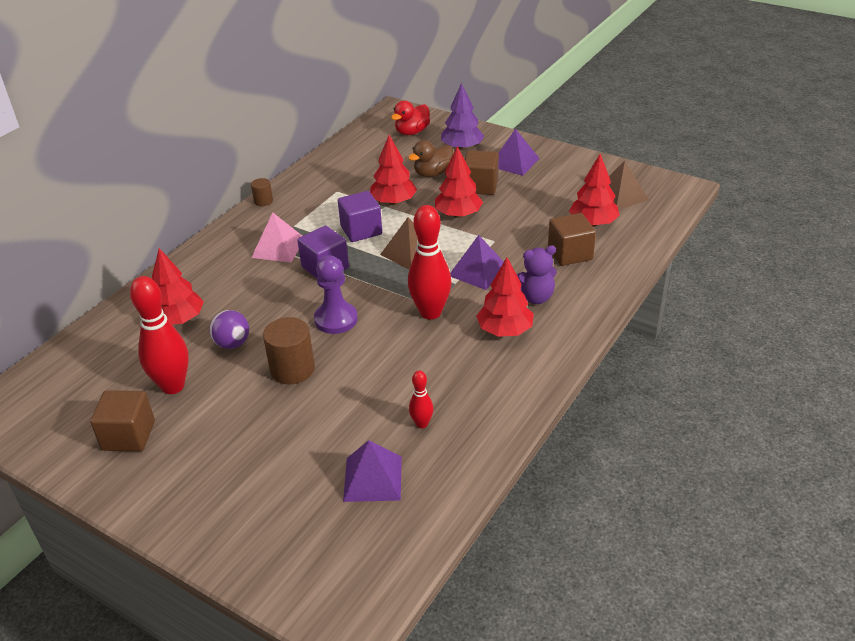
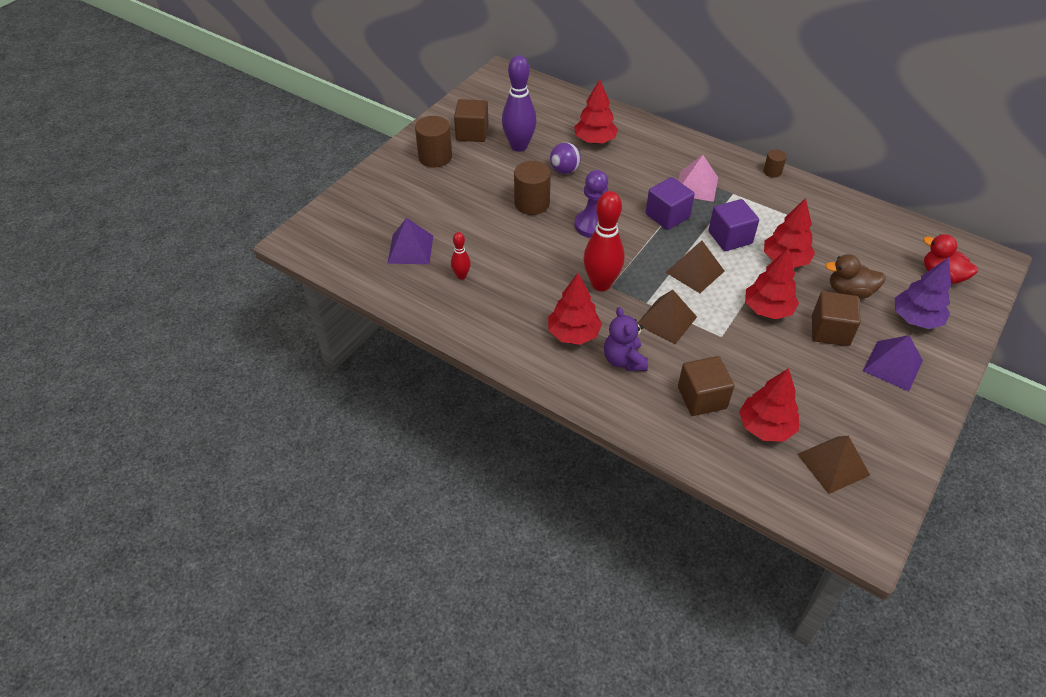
camera: 90 degrees right, 10 degrees up
red bowling pin [130,276,189,394] -> purple bowling pin [502,55,536,152]
brown duck [408,140,453,177] -> brown duck turned 45 degrees counterclockwise [825,254,886,299]
purple pyramid [450,235,504,290] -> brown pyramid [637,290,697,344]
none -> brown cylinder [415,116,452,168]

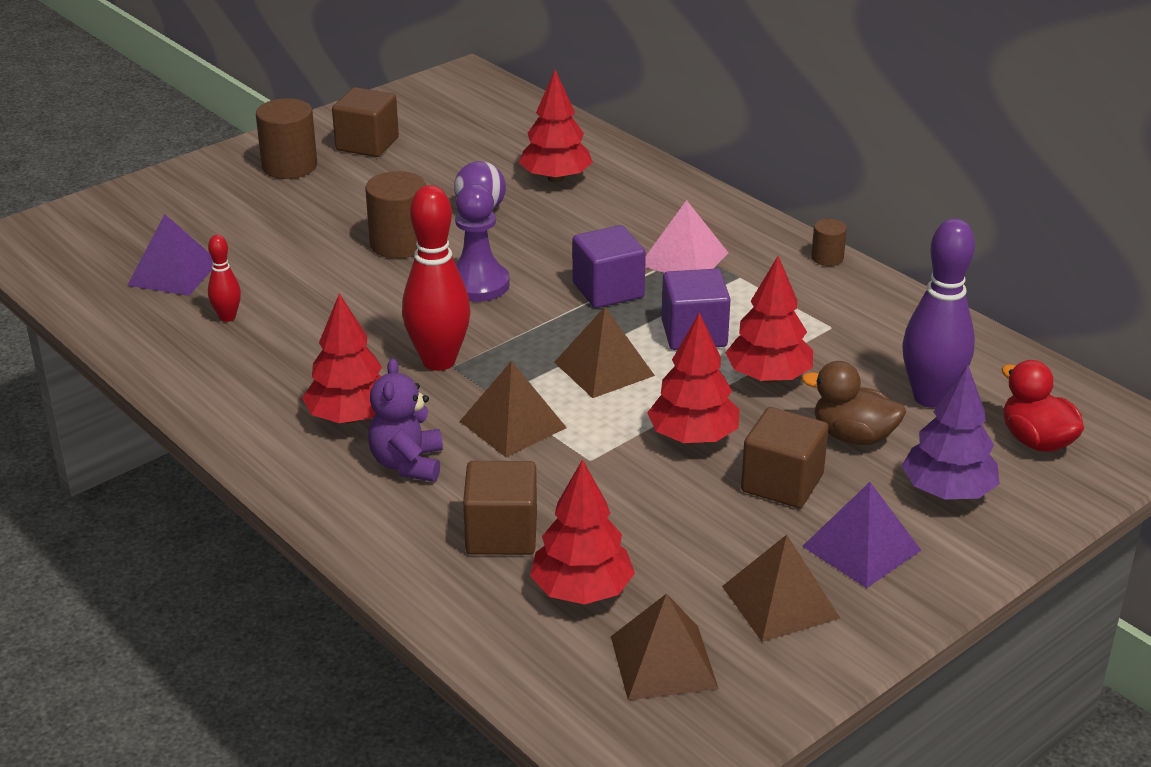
camera: 15 degrees right, 15 degrees down
purple bowling pin [502,55,536,152] -> purple bowling pin moved to [902,218,975,408]
none -> brown pyramid [722,535,840,642]

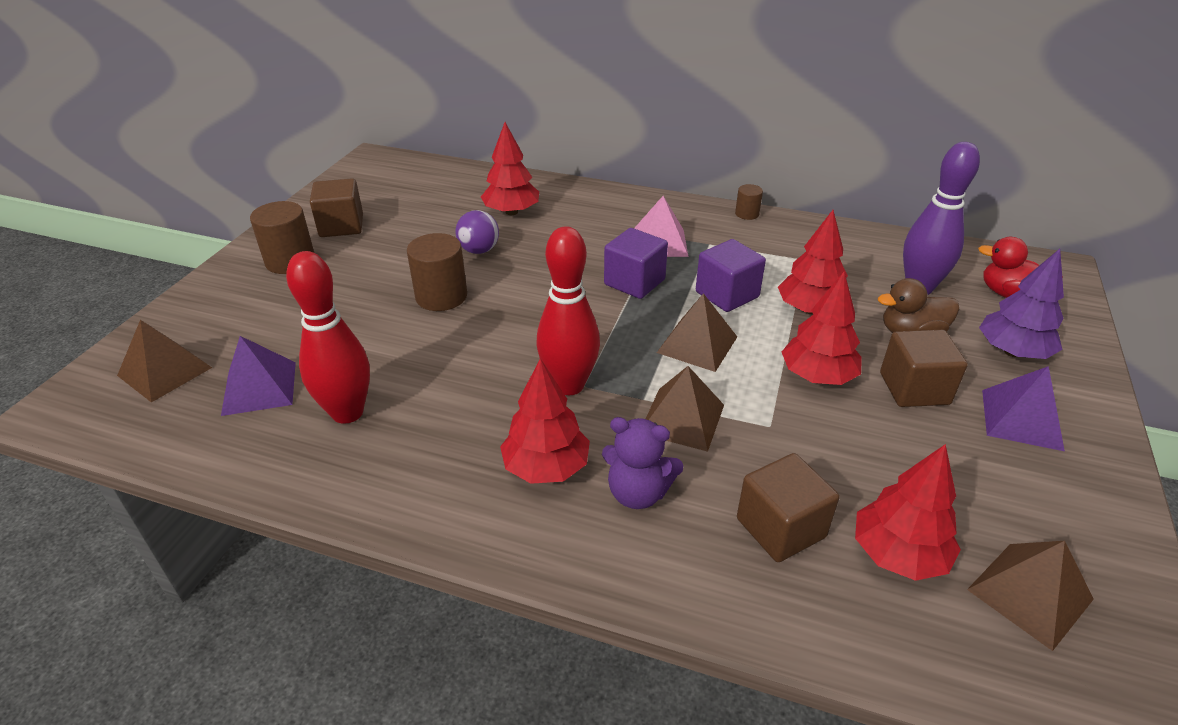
camera: 30 degrees left, 5 degrees up
red bowling pin [208,235,241,322] -> red bowling pin [286,251,370,424], size x2.02
purple teddy bear [368,358,443,482] -> purple teddy bear turned 45 degrees counterclockwise [602,417,683,509]
purple pawn [455,184,510,302] -> none
brown pyramid [722,535,840,642] -> brown pyramid moved to [117,320,212,402]

